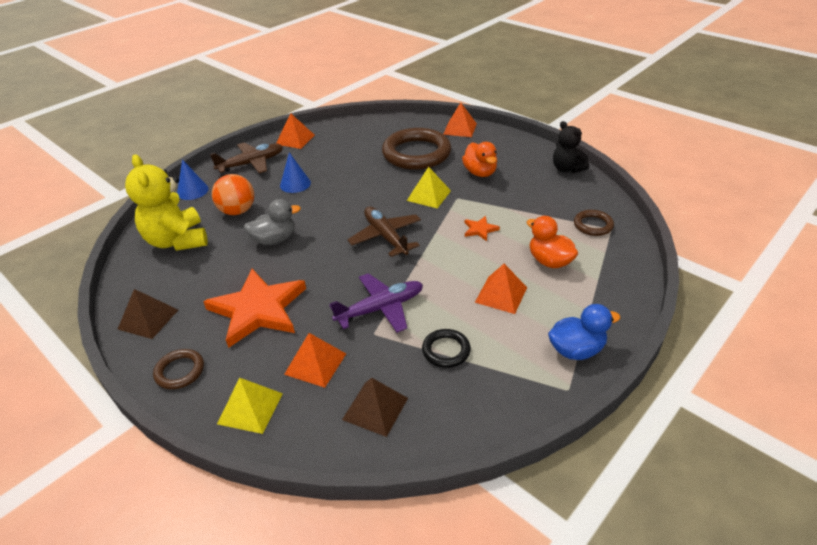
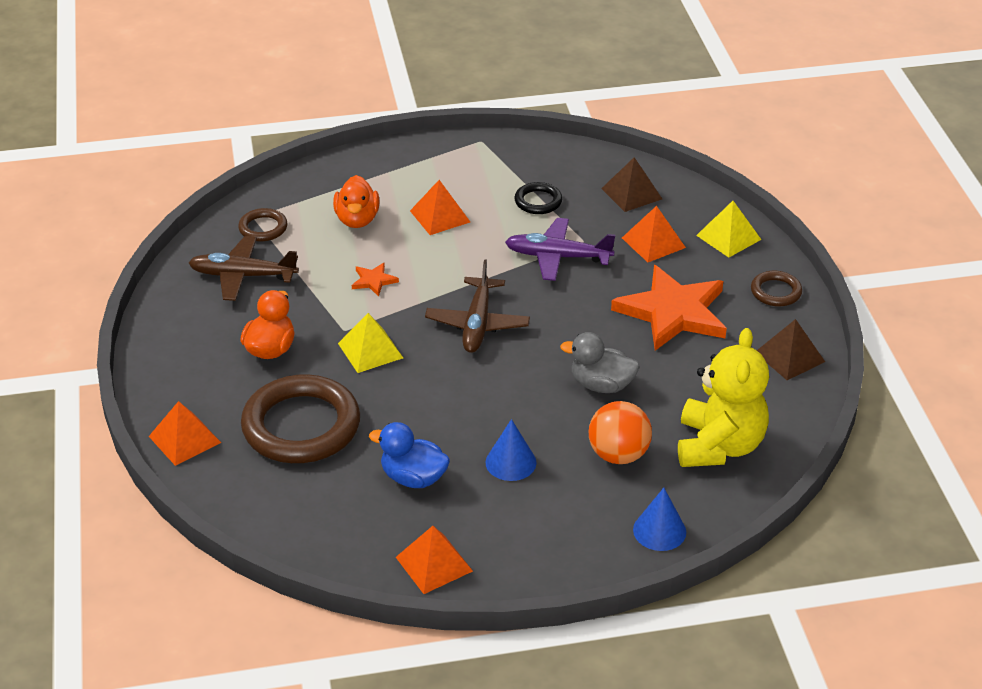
camera: 145 degrees left, 0 degrees up
brown plane [210,142,283,173] -> brown plane moved to [189,236,299,301]
blue duck [548,304,620,360] -> blue duck moved to [369,422,450,488]
black teddy bear [553,121,589,173] -> none

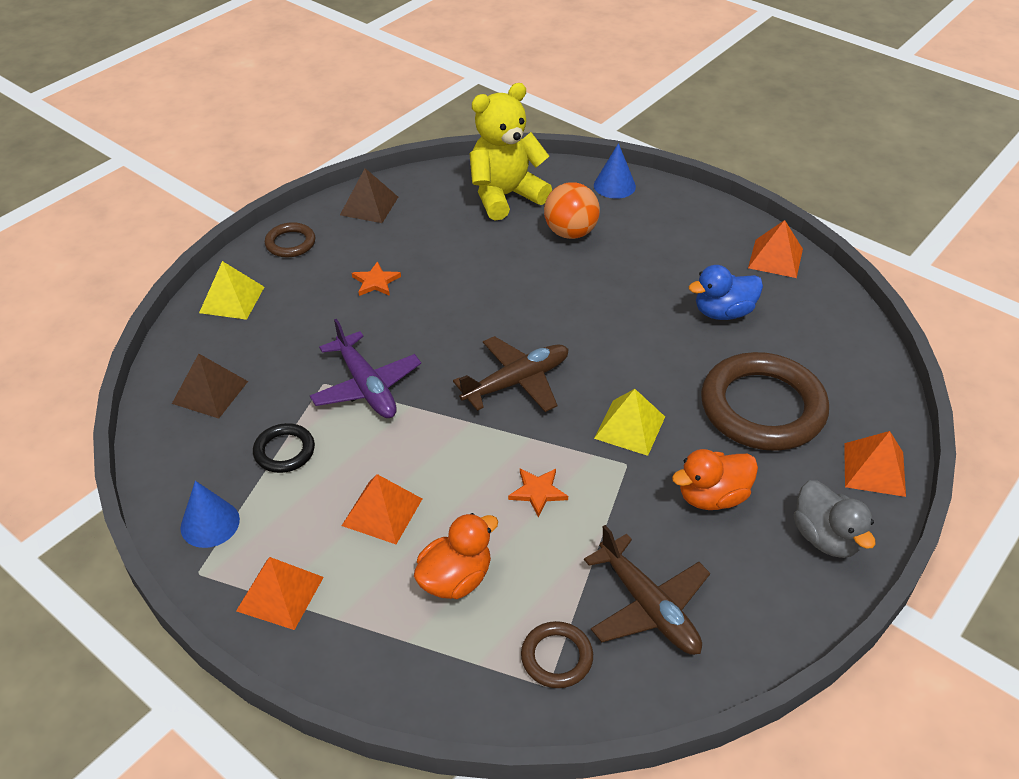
camera: 130 degrees left, 5 degrees up
blue duck [369,422,450,488] -> blue duck turned 90 degrees clockwise [688,265,763,320]
blue cone [485,419,536,481] -> blue cone moved to [180,481,240,548]
grey duck [560,332,640,393] -> grey duck moved to [794,480,876,558]
orange star [611,265,727,351] -> orange star [352,261,401,296], size x0.41
orange pyramid [622,206,686,262] -> orange pyramid moved to [236,557,324,630]

